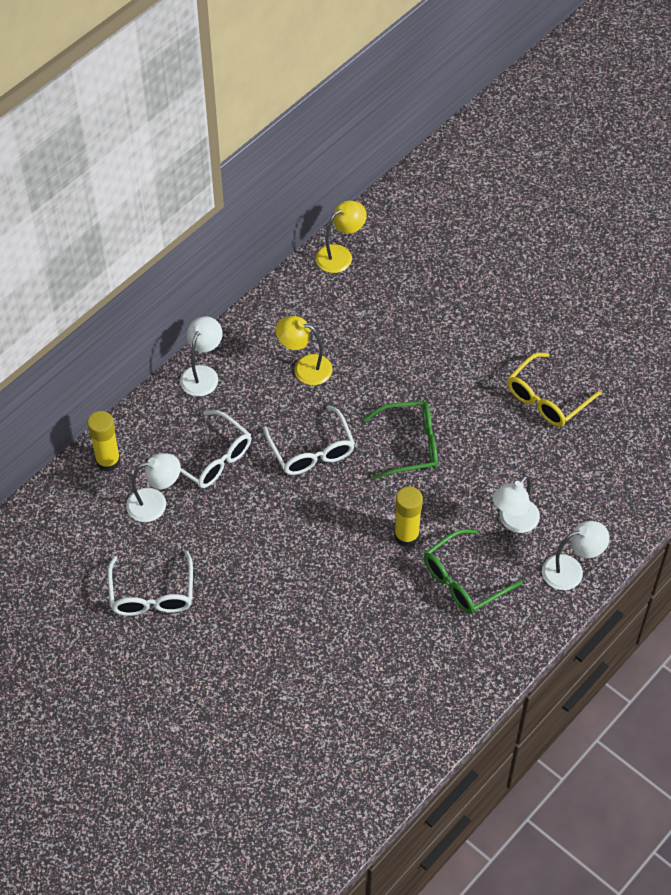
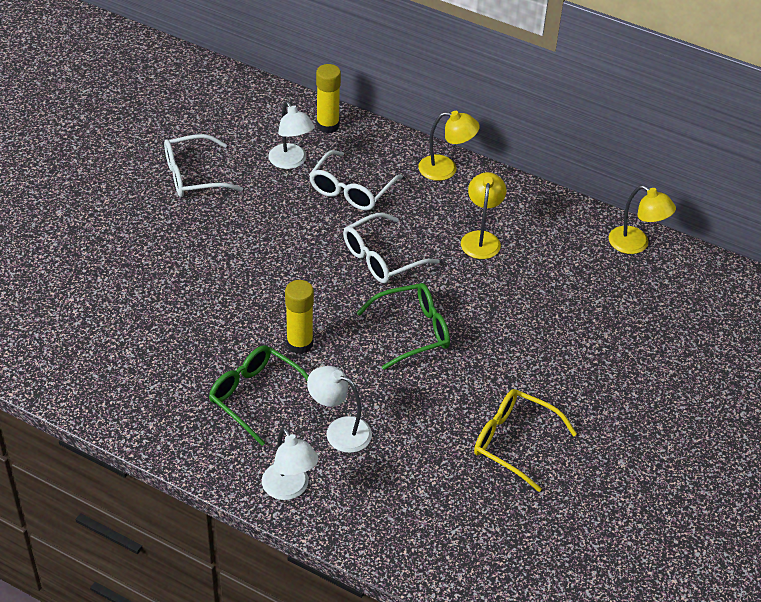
camera: 75 degrees right, 10 degrees down
white lamp [180,316,223,396] -> yellow lamp [418,111,480,181]
green glasses [363,401,438,480] -> green glasses turned 90 degrees counterclockwise [357,283,450,370]

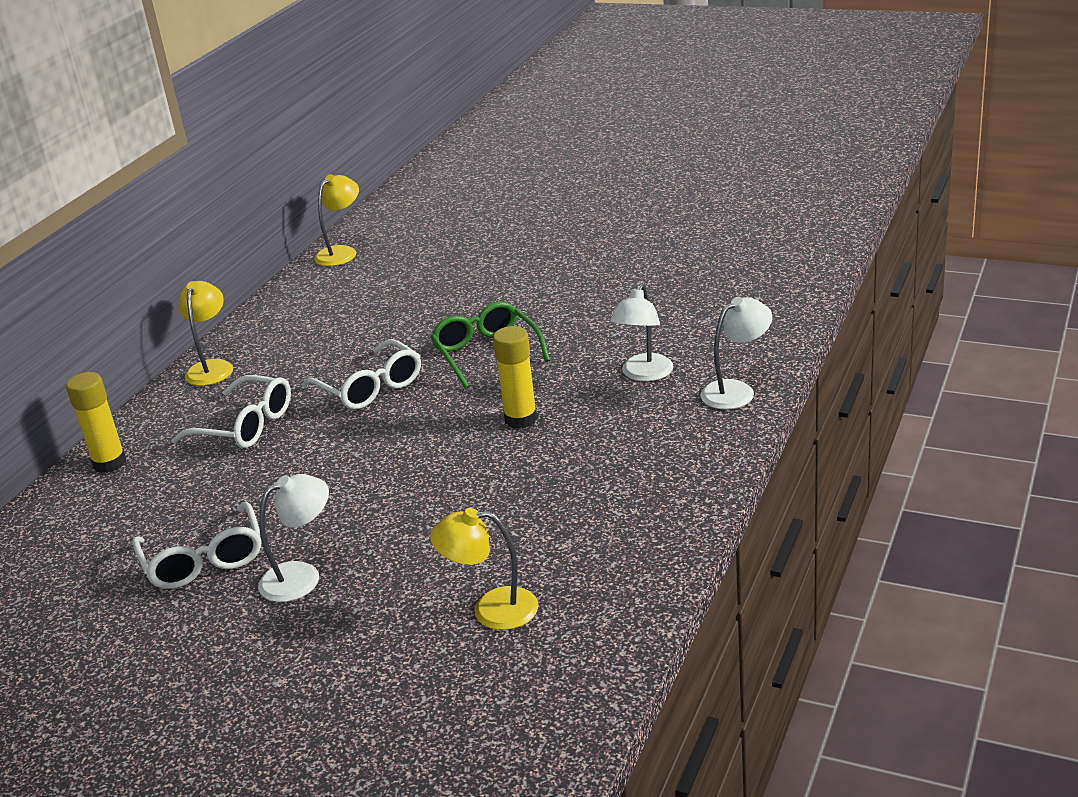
camera: 90 degrees left, 15 degrees down
green glasses [209,345,308,446] -> none
white lamp [268,101,315,169] -> white lamp moved to [258,474,329,602]
yellow lamp [461,172,506,259] -> yellow lamp moved to [430,508,539,630]
yellow glasses [474,389,577,492] -> none

